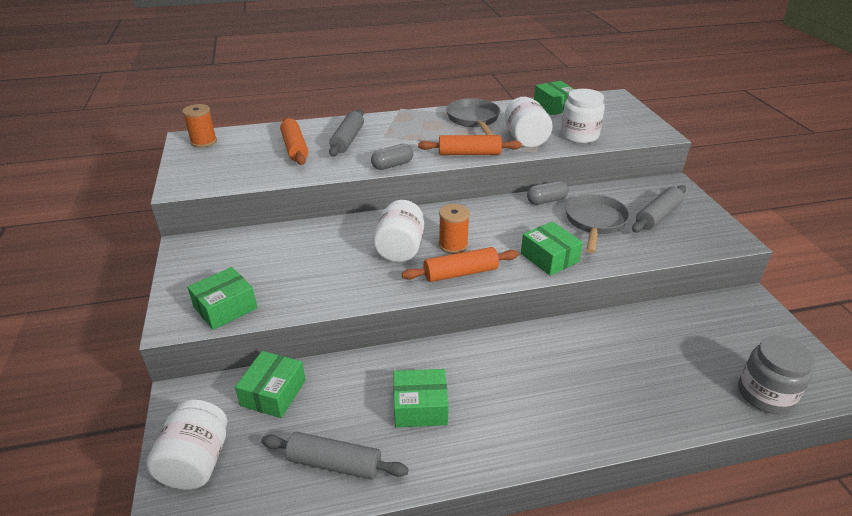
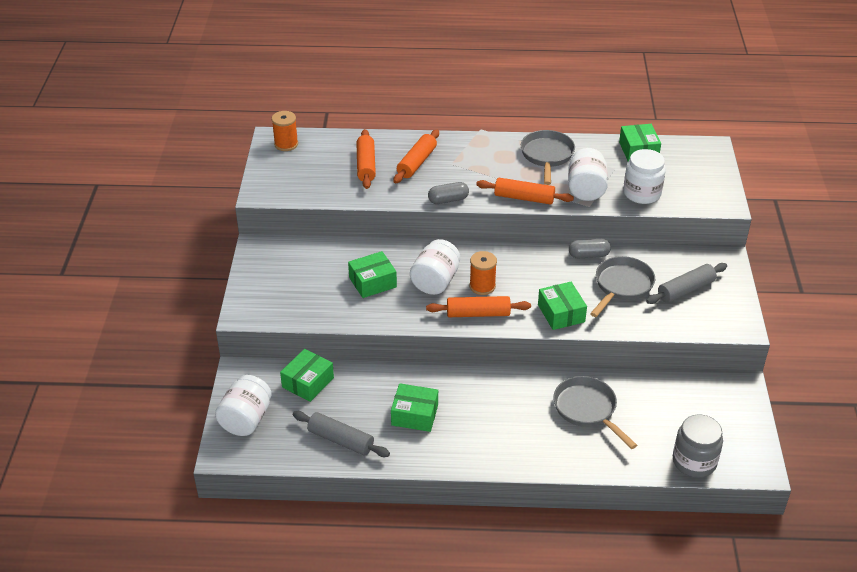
camera: 15 degrees right, 5 degrees up
green box [187,267,257,330] -> green box moved to [348,251,397,298]
grey rolling pin [329,109,364,157] -> orange rolling pin [393,130,439,183]
none -> grey pan [553,376,637,449]

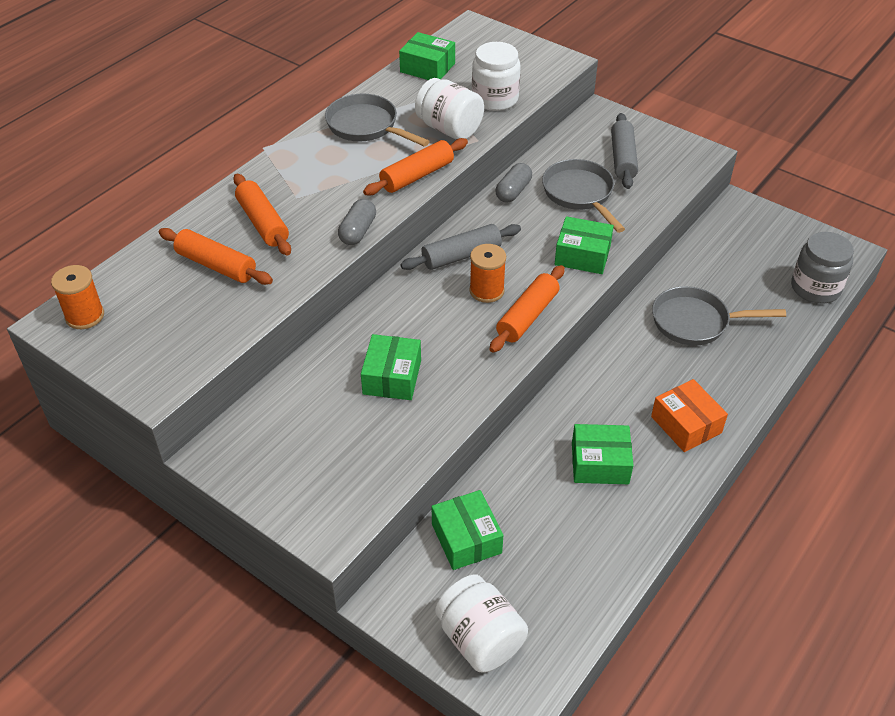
camera: 55 degrees left, 5 degrees up
grey rolling pin [293,411,390,457] -> grey rolling pin moved to [400,224,521,270]
green box [391,383,438,432] -> green box turned 45 degrees clockwise [572,424,634,484]
white jar [410,239,460,295] -> none
none -> orange box [651,379,728,452]

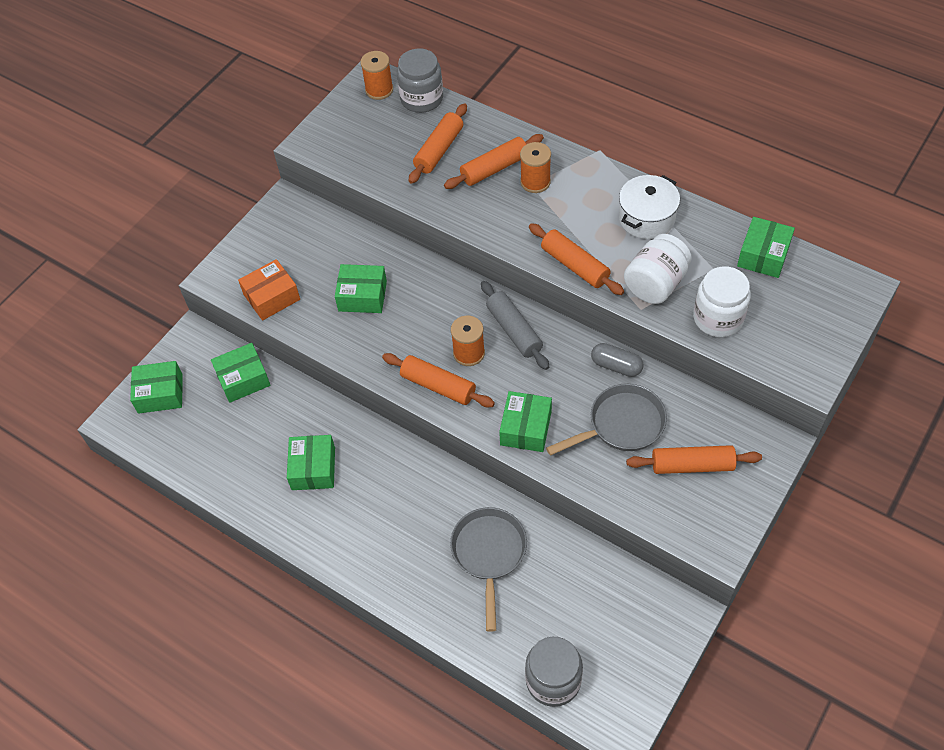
camera: 90 degrees right, 10 degrees up
grey pan [325,93,430,147] -> white pot [619,175,680,239]
grey capsule [338,199,376,245] -> none
white jar [435,574,528,673] -> green box [130,361,183,414]
grey rolling pin [611,113,638,189] -> orange rolling pin [626,445,762,474]
orange box [651,379,728,452] -> orange box moved to [238,259,300,321]
none -> grey jar [397,49,443,113]
none -> orange spool [520,142,551,193]

